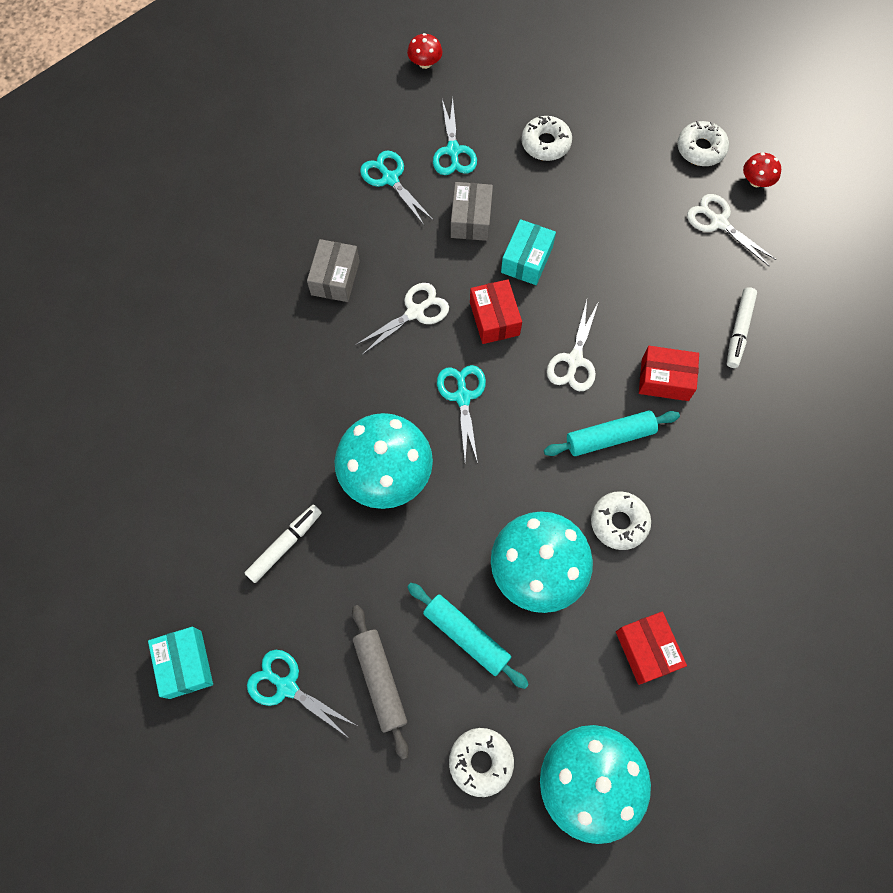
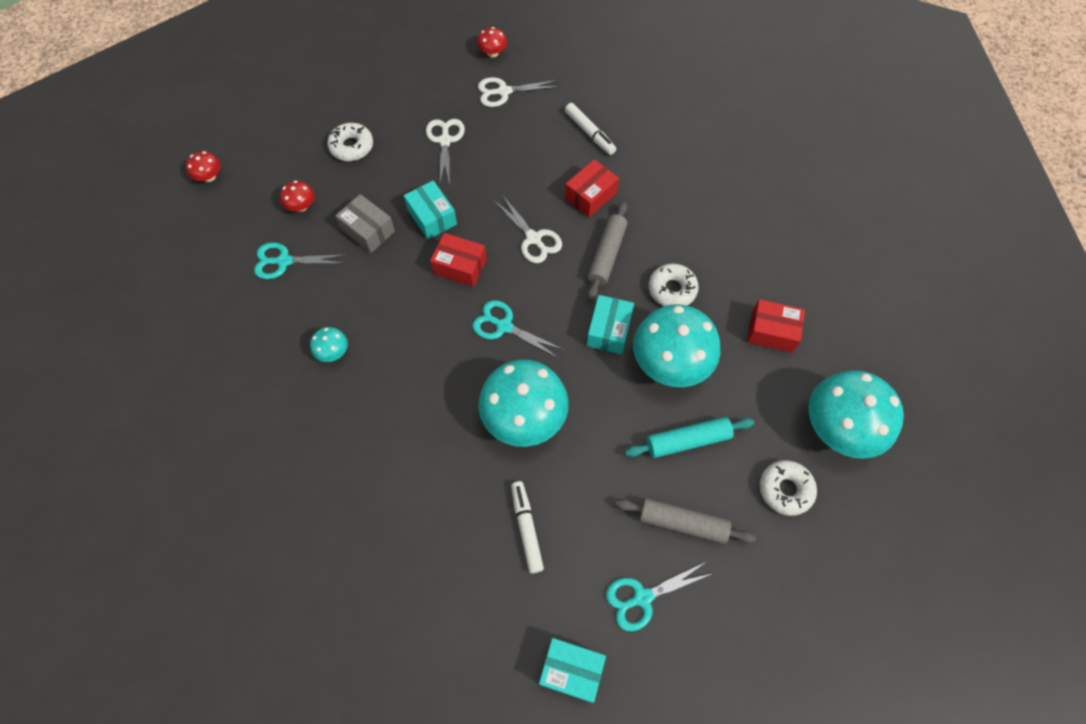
camera: 55 degrees left, 5 degrees down
grey box [307,239,360,302] -> turquoise mushroom [310,327,348,362]
white scissors [356,283,449,355] -> white scissors moved to [426,119,465,186]
turquoise scissors [433,98,477,175] -> red mushroom [280,181,314,212]
turquoise rolling pin [544,411,680,456] -> grey rolling pin [587,201,628,301]
white donut [677,121,729,166] -> none
none -> turquoise box [587,295,634,354]

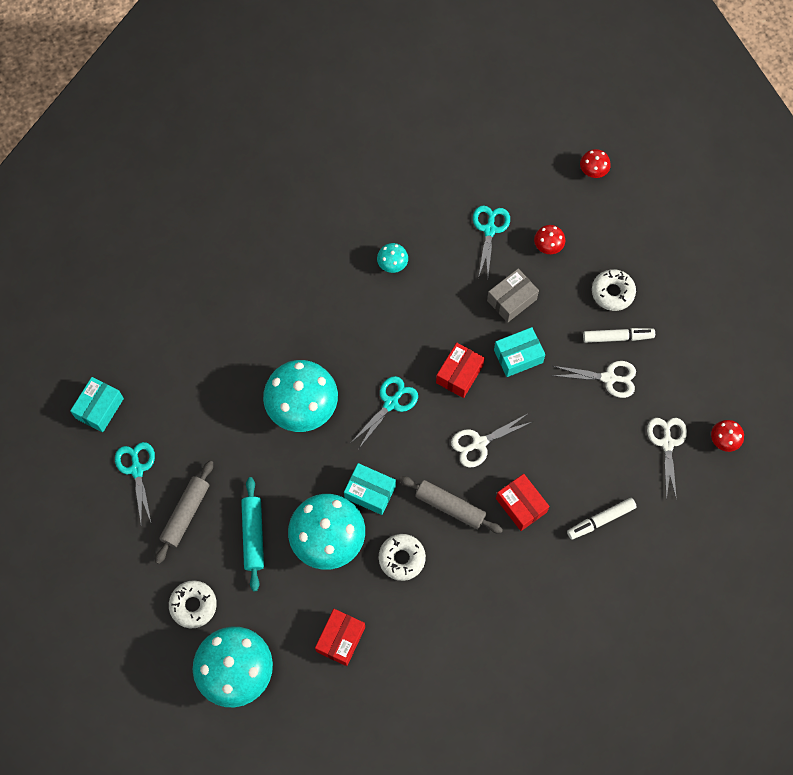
camera: 100 degrees right, 5 degrees up
white marker [511,481,544,573] -> white marker moved to [583,328,655,343]

